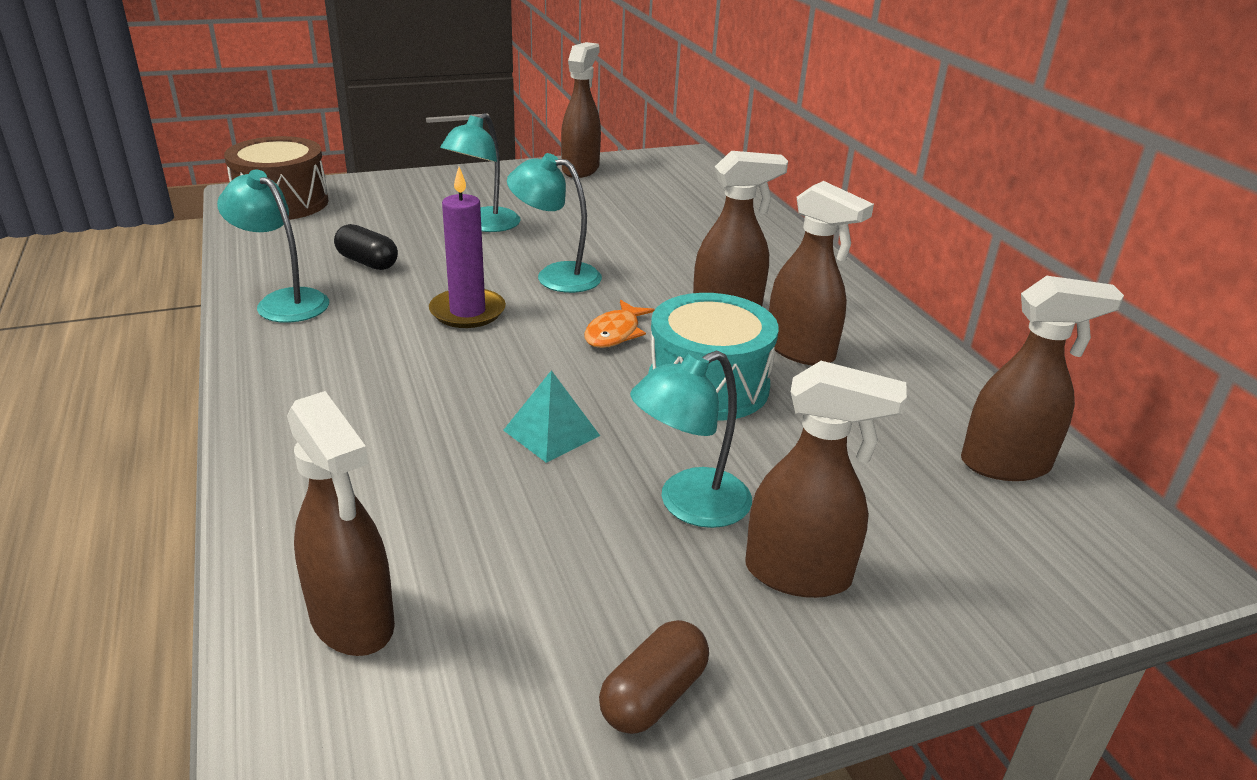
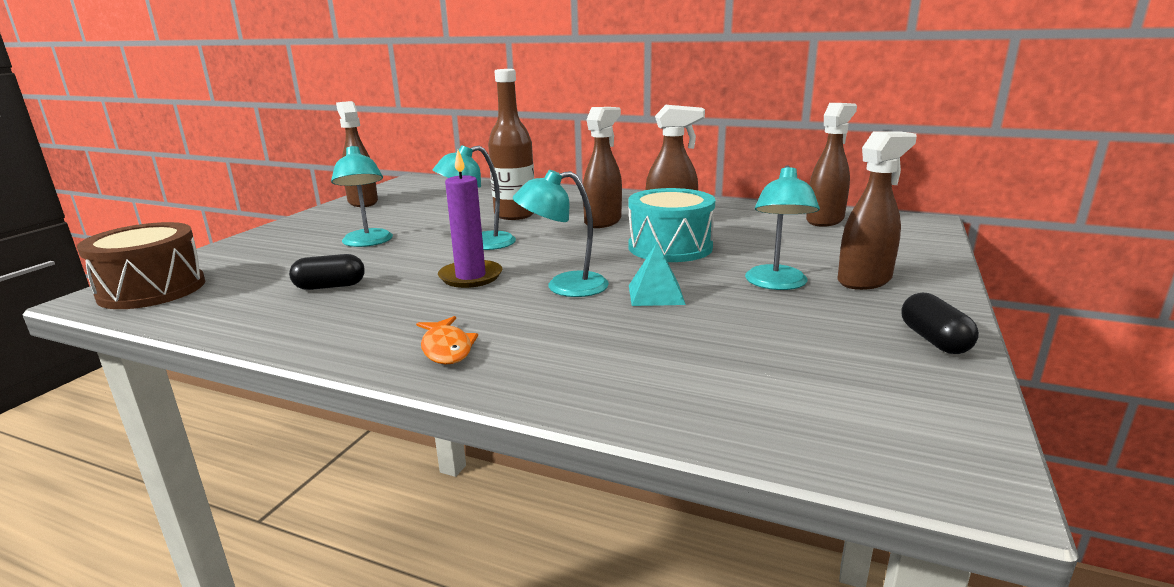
camera: 45 degrees left, 10 degrees down
turquoise lamp [217,170,329,323] -> turquoise lamp moved to [513,170,609,297]
brown spray bottle [287,391,395,656] -> none
orange fish [584,300,655,348] -> orange fish moved to [416,316,478,364]
brown capsule [599,620,709,734] -> black capsule [901,293,979,354]
none -> brown bottle [488,69,534,220]

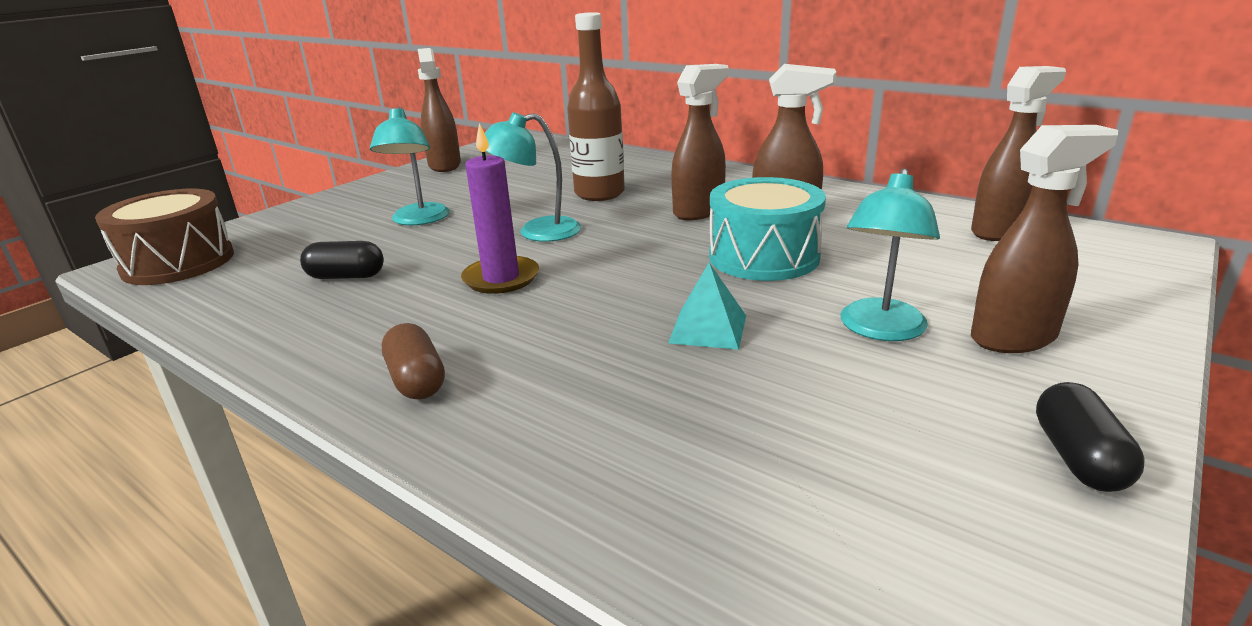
camera: 15 degrees right, 5 degrees up
orange fish [416,316,478,364] -> brown capsule [382,323,445,400]
turquoise lamp [513,170,609,297] -> none

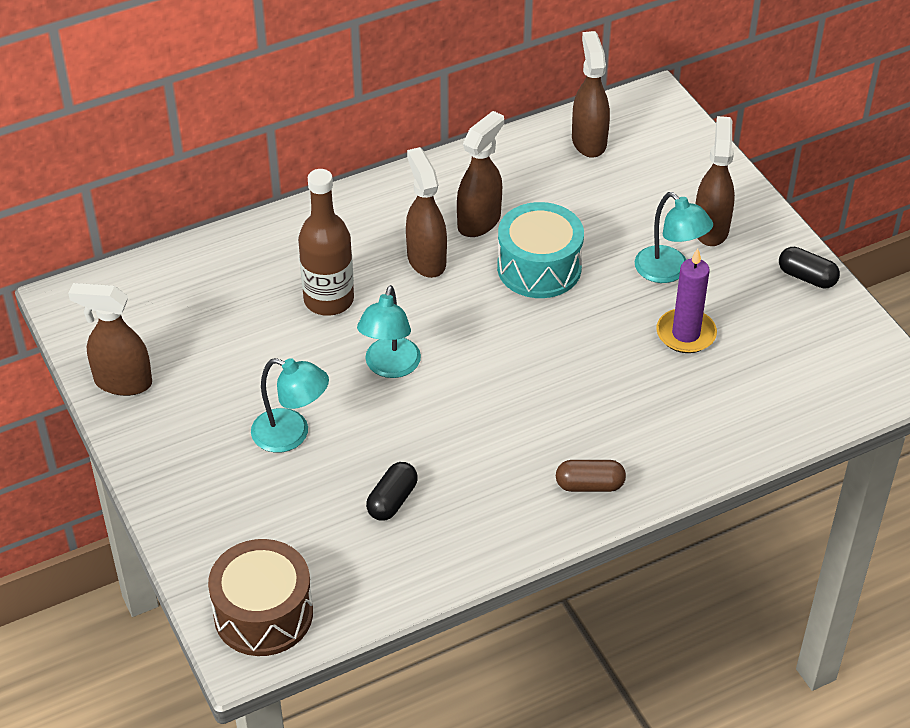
camera: 65 degrees left, 20 degrees up
purple candle [461,123,539,294] -> purple candle moved to [656,249,717,353]
turquoise pyramid [668,263,746,350] -> none

